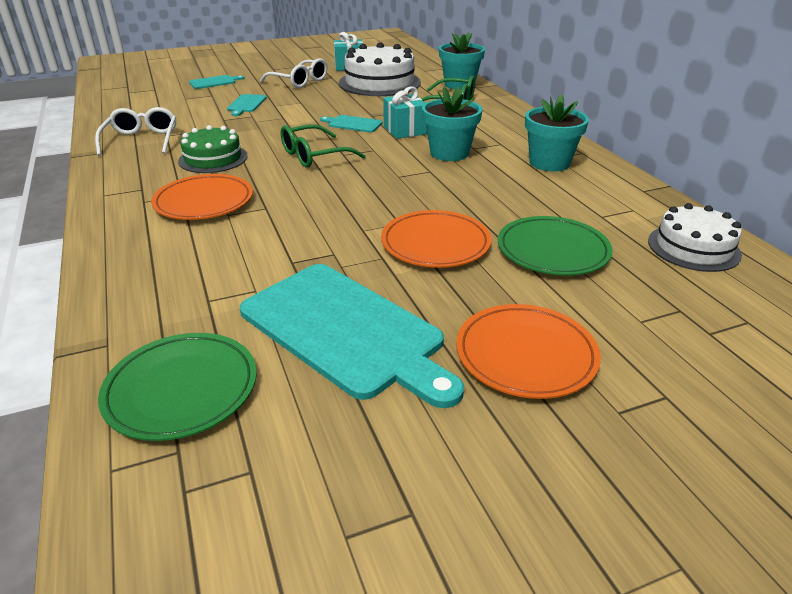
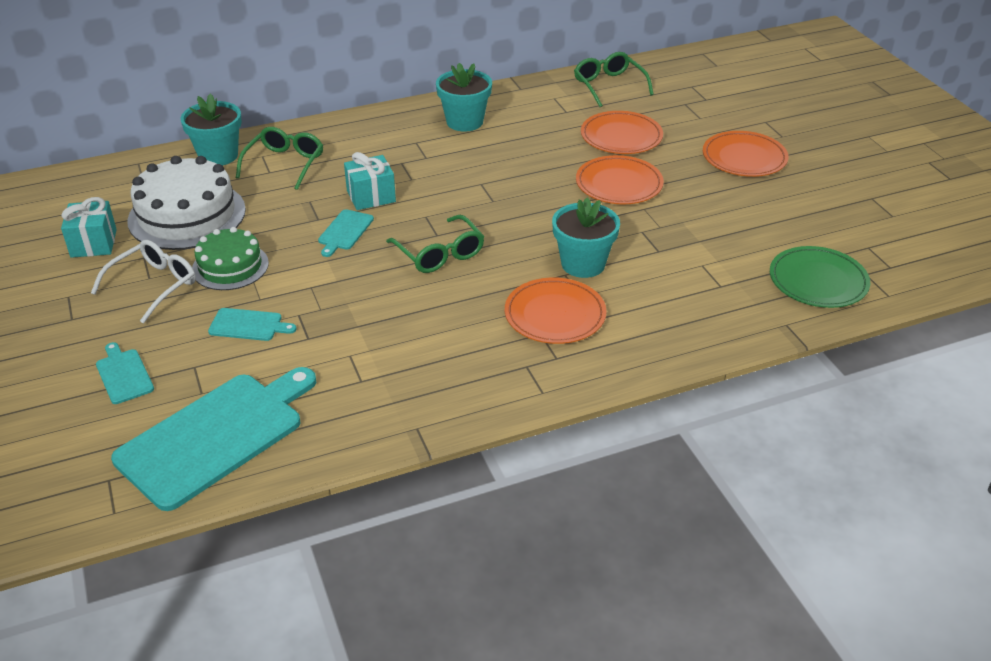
camera: 90 degrees left, 5 degrees up
white glasses [95,107,176,156] -> none
green cake [178,125,248,173] -> green cake moved to [192,227,269,290]
turquoise cutting board [240,264,464,408] -> turquoise cutting board moved to [111,367,316,511]
turquoise flower pot [422,86,483,161] -> turquoise flower pot moved to [552,197,620,278]
green plate [498,216,613,275] -> orange plate [581,111,663,154]
white cake [648,203,742,272] -> green glasses [574,52,654,107]

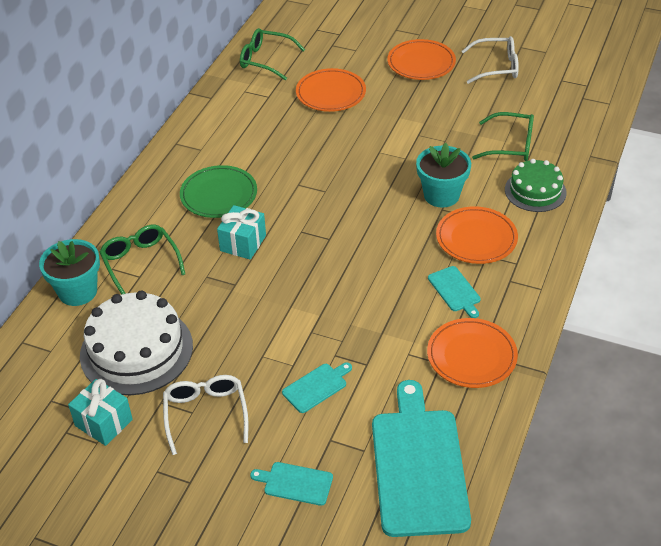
camera: 45 degrees left, 5 degrees up
green cake [192,227,269,290] -> green cake moved to [505,159,567,212]
turquoise cutting board [318,209,374,257] -> turquoise cutting board moved to [428,266,481,318]
green glasses [386,215,485,273] -> green glasses moved to [472,112,534,161]
turquoise flower pot [436,63,492,132] -> none
orange plate [576,155,664,204] -> orange plate moved to [427,318,518,388]
green plate [770,246,870,308] -> green plate moved to [180,165,257,218]
none -> white glasses [462,36,519,84]

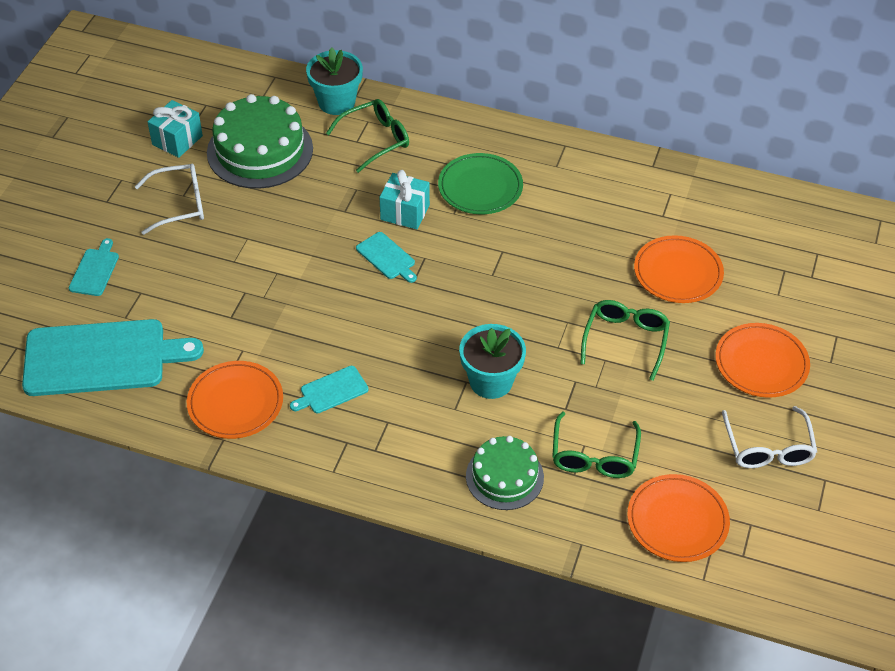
camera: 85 degrees right, 5 degrees up
white cake [80,291,193,395] -> green cake [207,94,313,189]
green glasses [240,28,305,80] -> green glasses moved to [580,300,670,381]
turquoise cutting board [282,362,352,413] -> turquoise cutting board moved to [356,232,417,283]
orange plate [436,206,518,264] -> orange plate moved to [627,474,730,562]

